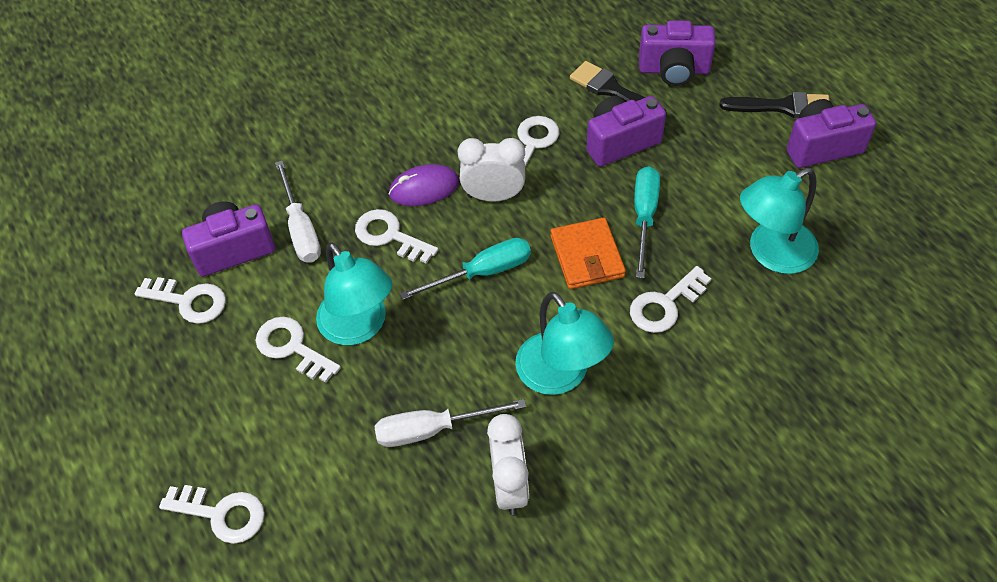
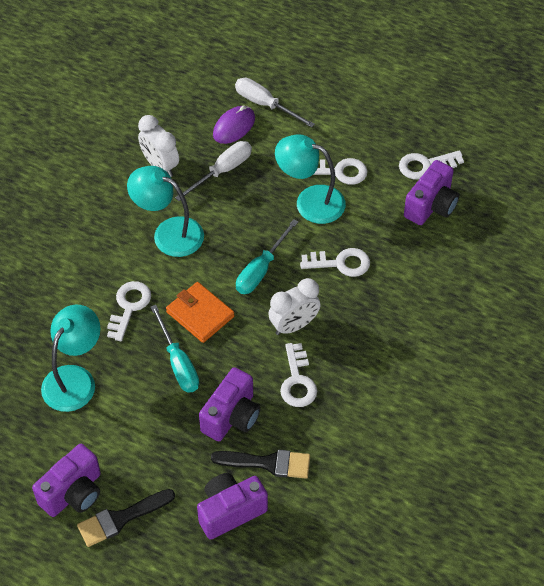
camera: 145 degrees right, 0 degrees up
white key [159,485,265,544] -> none
white screwdriver [275,161,321,263] -> white screwdriver moved to [235,78,315,128]
purple mouse [389,164,459,206] -> purple mouse moved to [213,105,255,144]

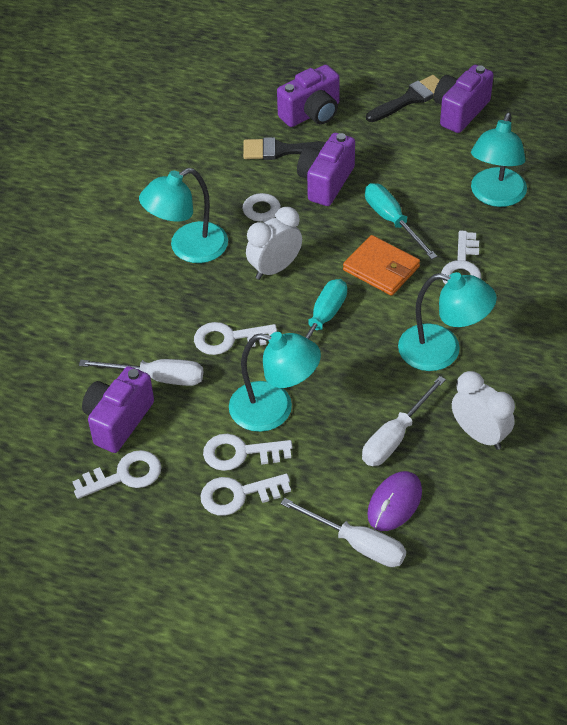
camera: 175 degrees right, 5 degrees down
none -> white screwdriver [79,359,203,386]
none -> turquoise lamp [139,168,228,263]
none -> white key [200,474,291,516]

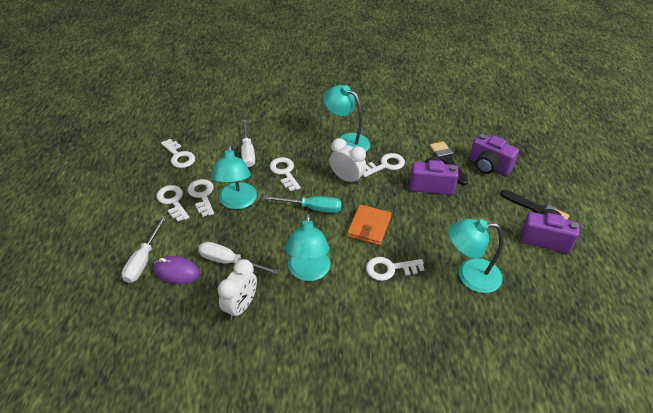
camera: 70 degrees right, 5 degrees down
purple camera [82,366,154,453] -> none
turquoise screwdriver [365,183,437,259] -> none

